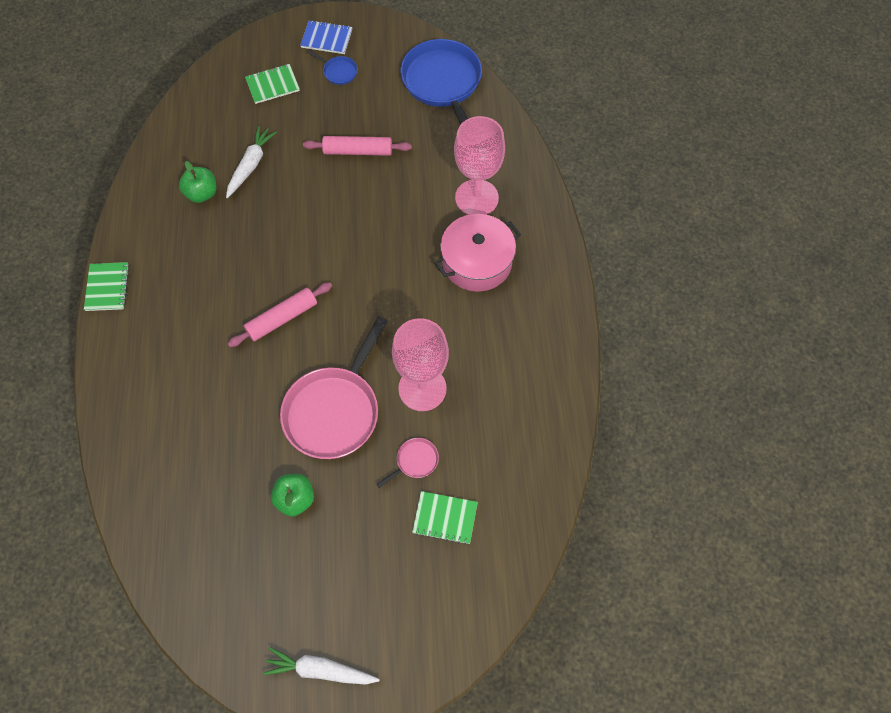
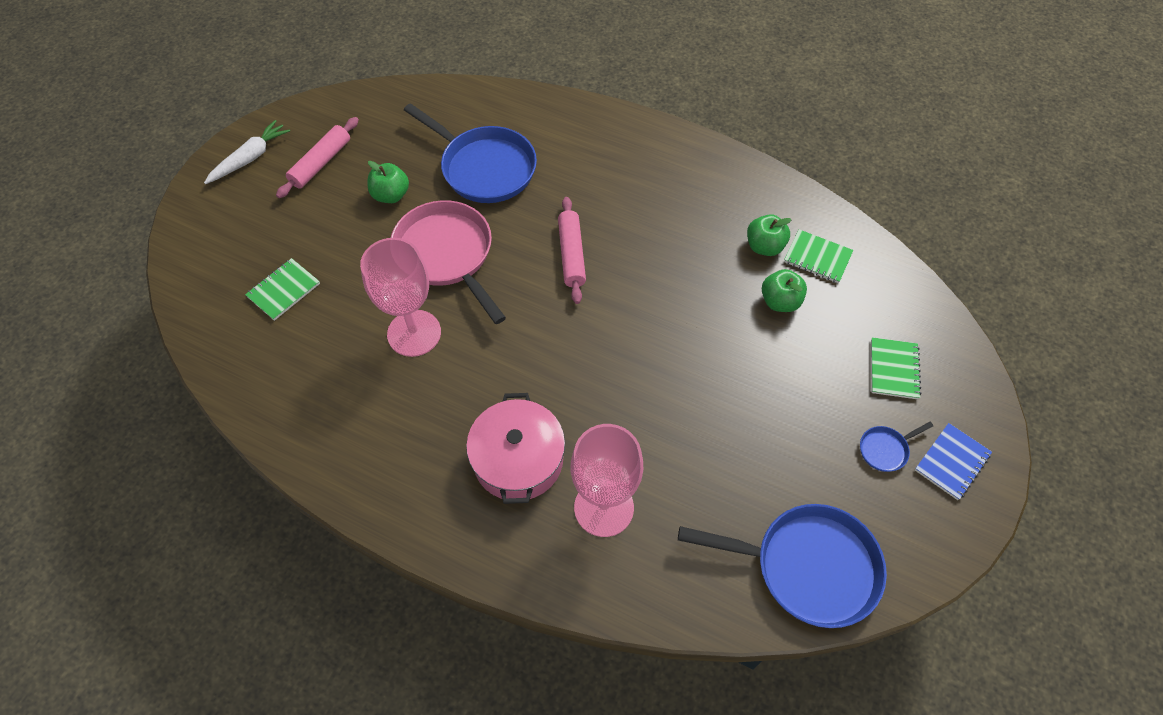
camera: 120 degrees right, 5 degrees down
green notebook [84,262,129,311] -> green notebook moved to [784,229,854,283]
white carrot [226,125,277,198] -> green apple [762,269,807,312]
pink rolling pin [303,136,412,156] -> pink rolling pin moved to [276,117,359,198]
pink pan [376,438,439,488] -> none
none -> blue pan [404,103,537,203]

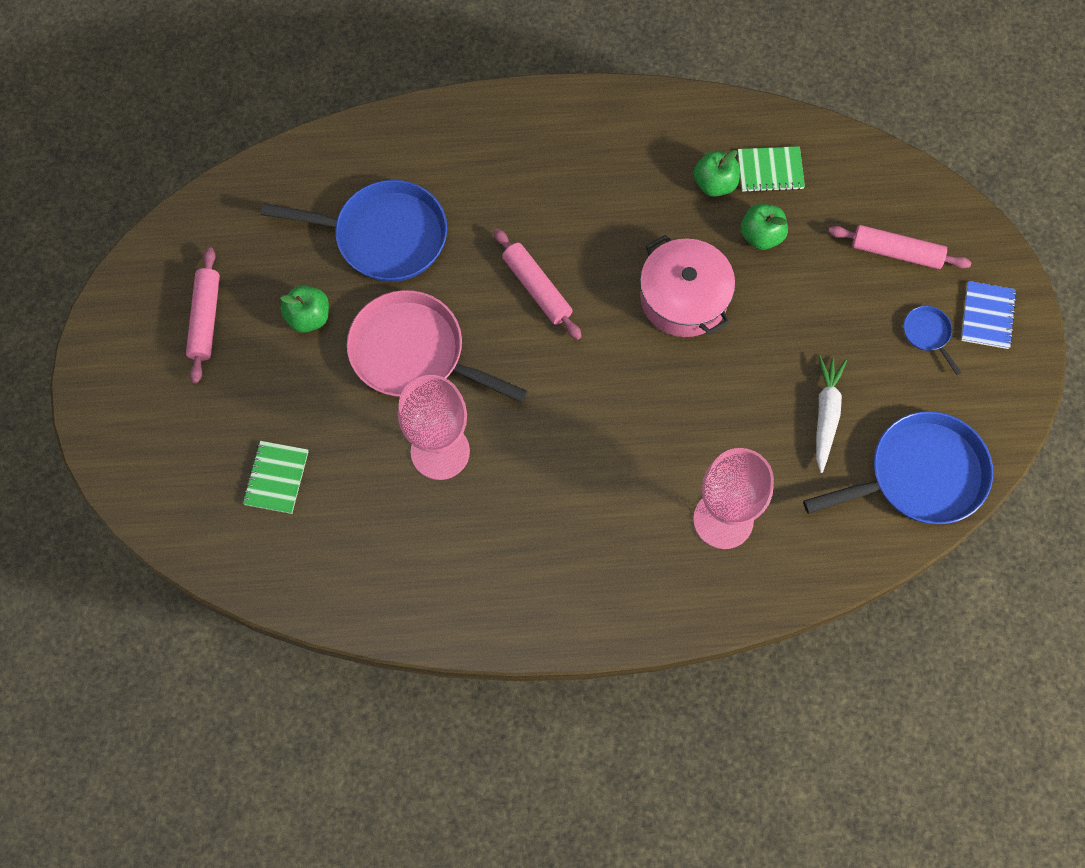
camera: 30 degrees left, 10 degrees up
white carrot [204,120,290,184] -> white carrot moved to [816,356,847,473]
pink pot [466,393,565,504] -> pink pot moved to [640,235,735,337]
blue pan [860,422,933,472] -> blue pan turned 120 degrees clockwise [904,306,962,375]
green notebook [871,337,921,399] -> pink rolling pin [828,225,971,269]

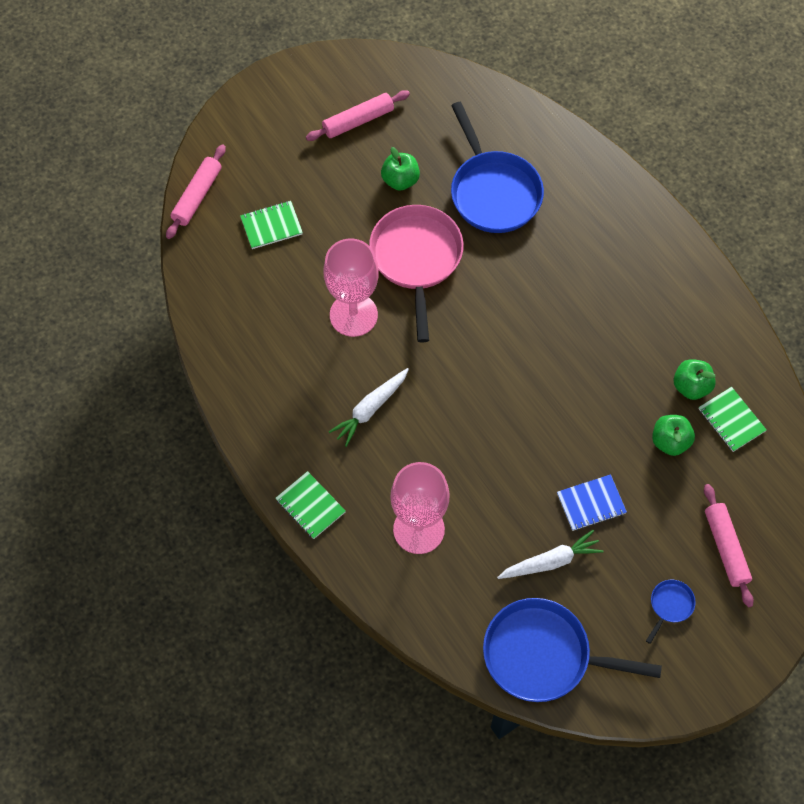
camera: 60 degrees right, 5 degrees down
pink rolling pin [494,229,582,340] -> pink rolling pin moved to [166,144,226,239]
pink pot [640,235,735,337] -> none
blue pan [803,411,993,524] -> blue pan turned 150 degrees clockwise [483,598,662,702]
blue notebook [961,281,1017,349] -> blue notebook moved to [557,474,627,531]
none -> green notebook [276,471,346,539]
none -> white carrot [328,368,409,447]

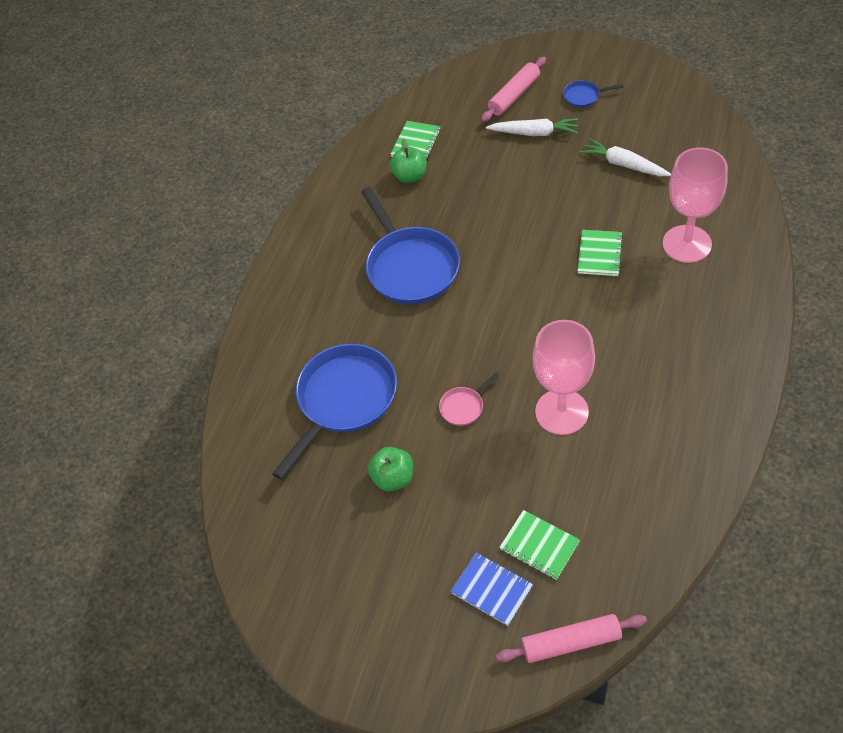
camera: 120 degrees left, 10 degrees down
green notebook [276,471,346,539] -> green notebook moved to [578,230,623,276]
pink rolling pin [306,90,410,141] -> none
white carrot [328,368,409,447] -> white carrot moved to [486,118,578,136]
pink pan [369,205,464,343] -> pink pan [439,372,500,426], size x0.43
blue pan [483,598,662,702] -> blue pan moved to [361,187,460,305]
blue notebook [557,474,627,531] -> blue notebook moved to [451,553,533,626]
green apple [652,415,695,456] -> none

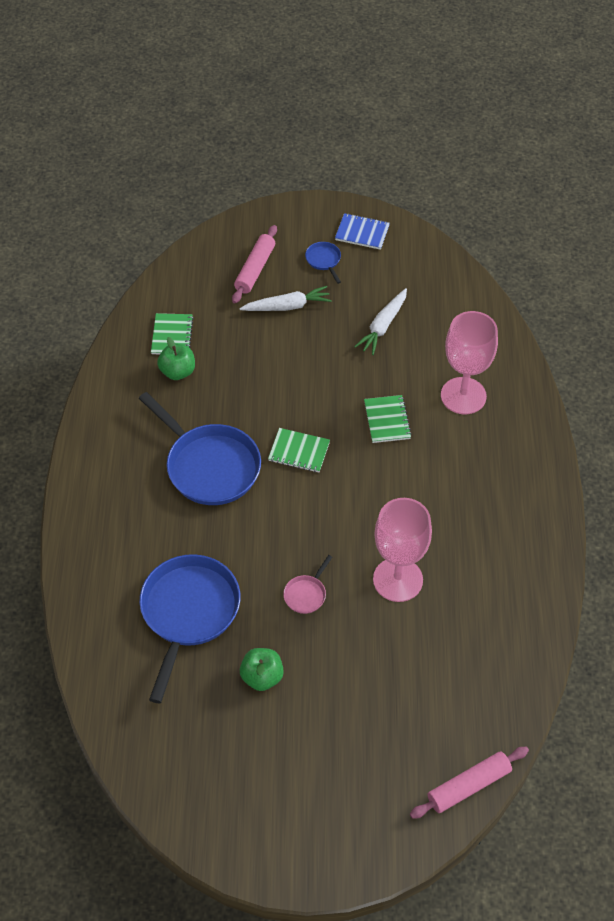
camera: 25 degrees left, 0 degrees up
blue notebook [451,553,533,626] -> blue notebook moved to [335,213,390,250]
green notebook [499,510,580,580] -> green notebook moved to [268,428,330,472]
blue pan [563,80,624,107] -> blue pan turned 90 degrees clockwise [305,242,341,284]
white carrot [579,138,671,176] -> white carrot turned 75 degrees counterclockwise [354,288,407,355]

